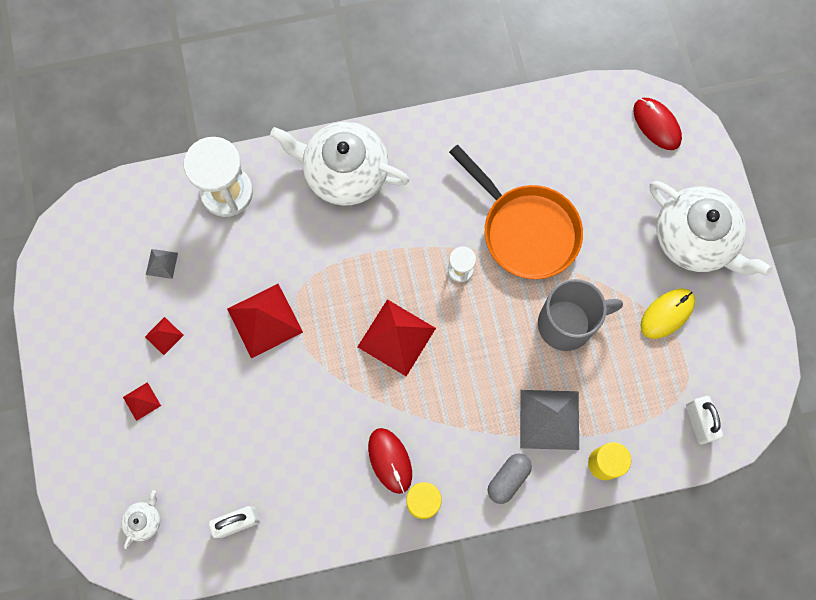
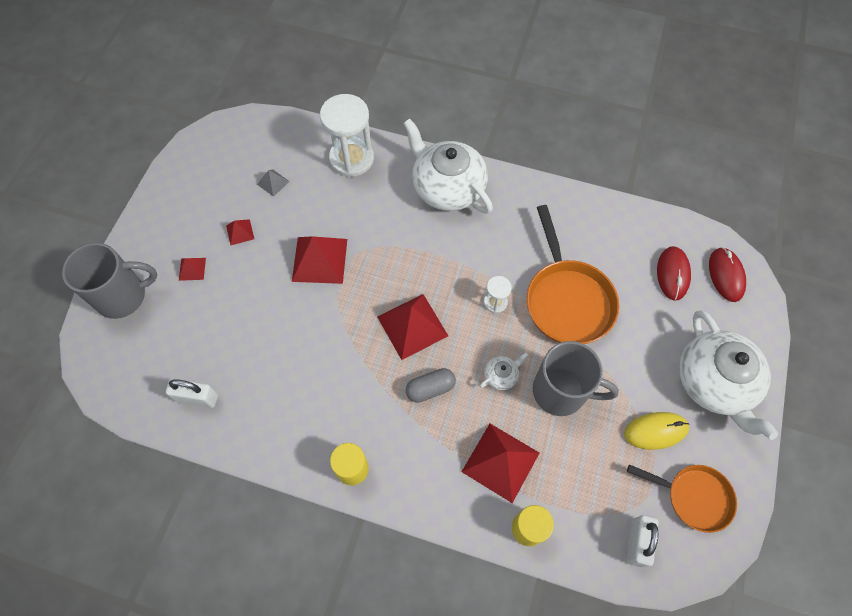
camera: 30 degrees right, 10 degrees down
white teapot [121,490,160,549] -> white teapot moved to [479,352,528,390]
red mouse [368,428,412,494] -> red mouse moved to [657,246,691,301]
grey capsule [488,454,532,504] -> grey capsule moved to [406,368,456,403]
grey pyramid [520,390,579,450] -> red pyramid [462,424,539,503]
none -> grey mug [62,243,157,319]
none -> orange pan [627,464,737,533]

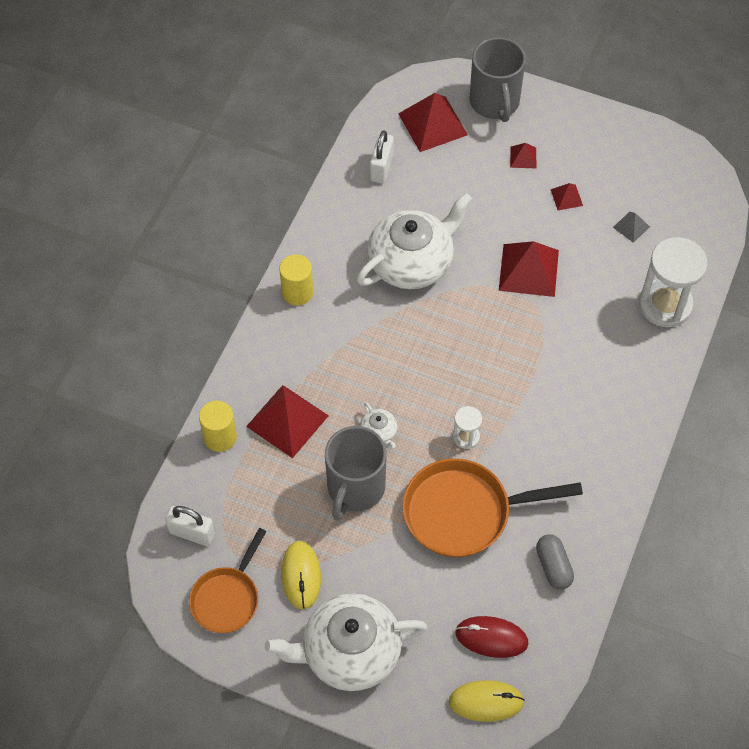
camera: 95 degrees right, 5 degrees down
red pyramid [377,294,448,360] -> red pyramid moved to [398,93,468,152]
white teapot [403,119,493,214] -> white teapot moved to [357,193,472,289]
grey capsule [406,368,456,403] -> grey capsule moved to [536,534,574,590]
red mouse [709,247,746,302] -> yellow mouse [449,680,525,722]

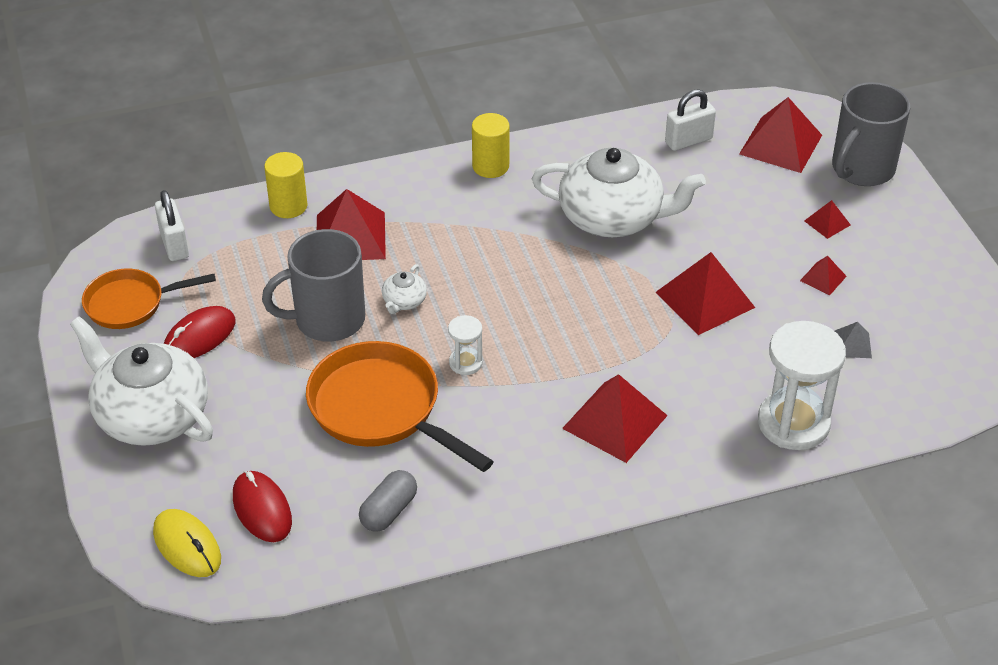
camera: 50 degrees right, 15 degrees down
yellow mouse [281,541,321,610] -> red mouse [164,306,236,358]
none -> red pyramid [562,374,668,463]

